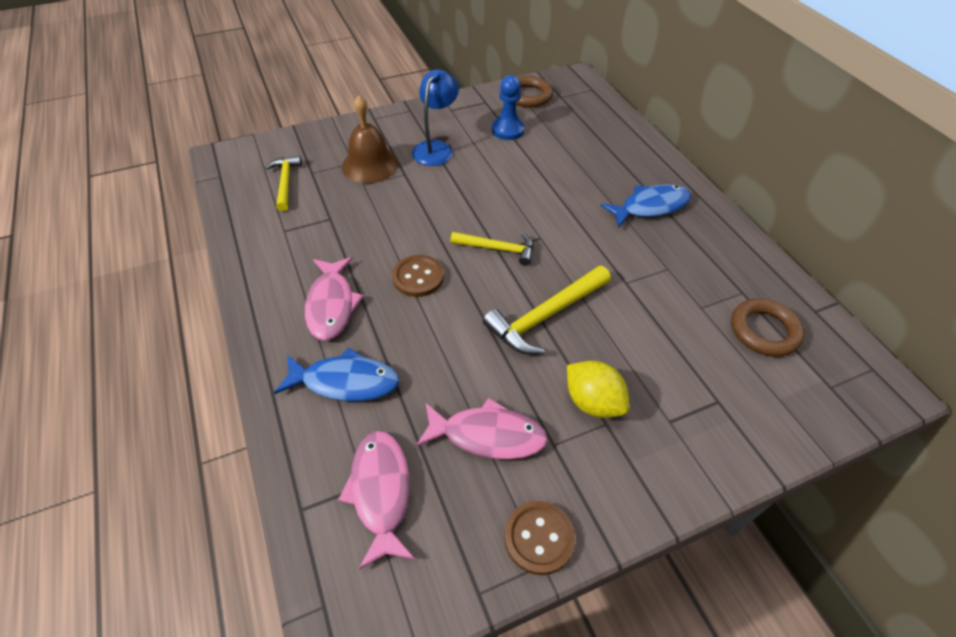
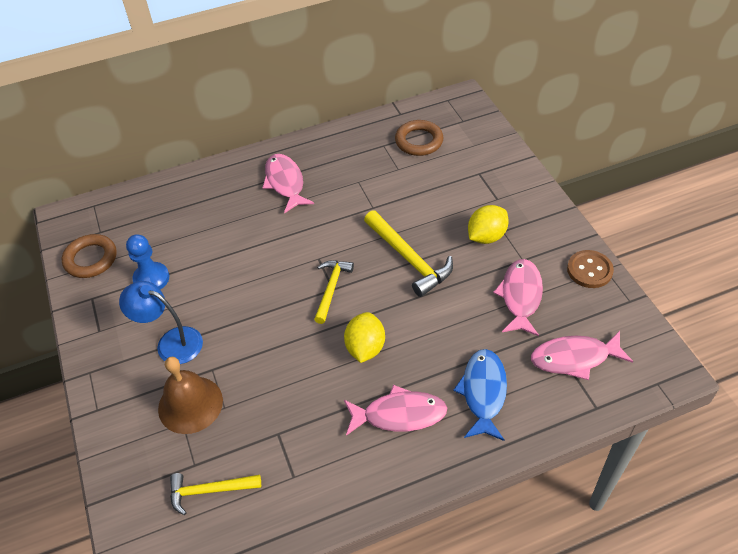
camera: 85 degrees left, 0 degrees up
brown button [392,255,444,297] -> yellow lemon [344,312,385,363]
blue fish [600,184,691,227] -> pink fish [262,154,314,213]

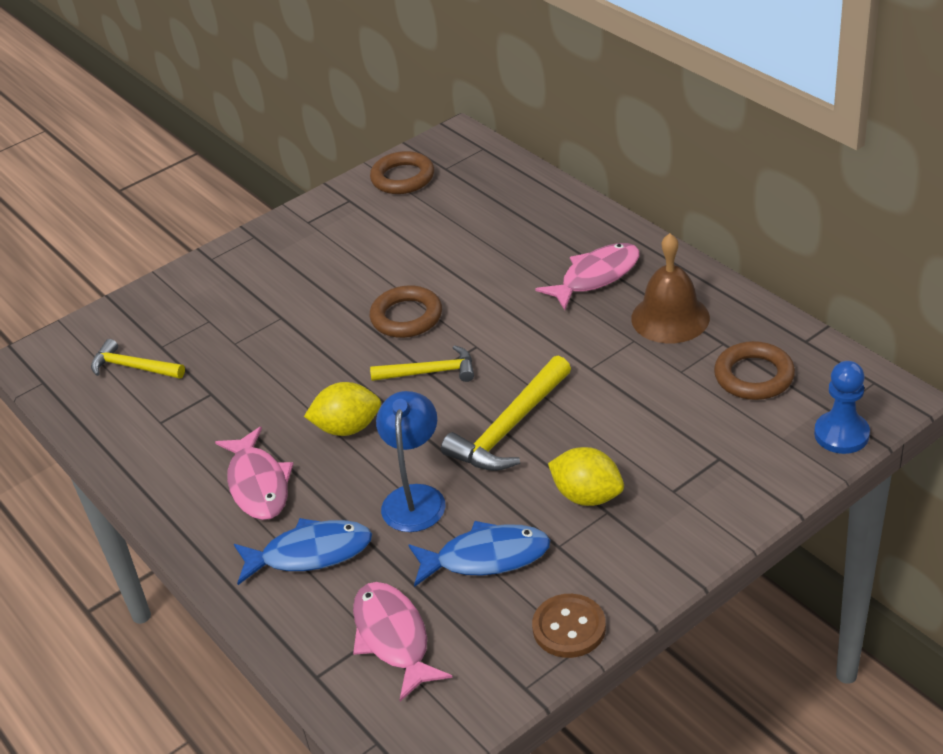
camera: 75 degrees right, 10 degrees down
blue lamp [119,281,203,364] -> blue lamp moved to [376,391,445,532]
blue pawn [126,234,169,290] -> blue pawn moved to [814,361,870,454]
brown bell [158,356,223,434] -> brown bell moved to [631,233,710,343]
yellow hammer [170,473,261,515] -> yellow hammer turned 45 degrees counterclockwise [91,339,185,379]
pink fish [493,259,543,336] -> blue fish [408,521,550,587]
none -> brown ring [370,285,442,338]

